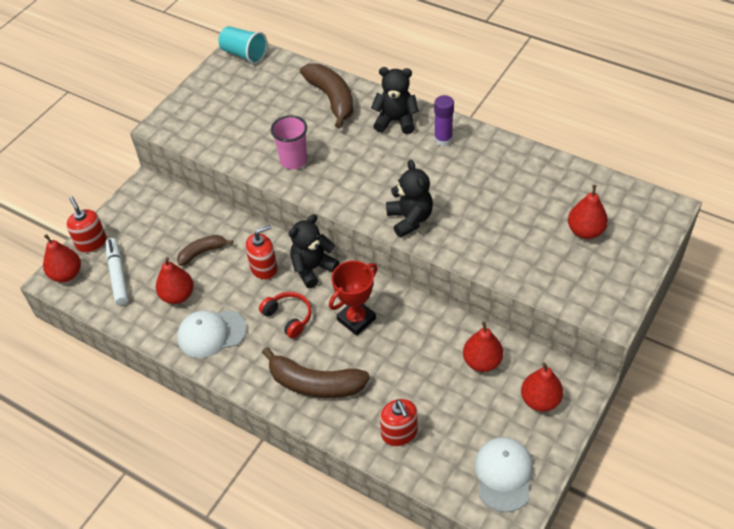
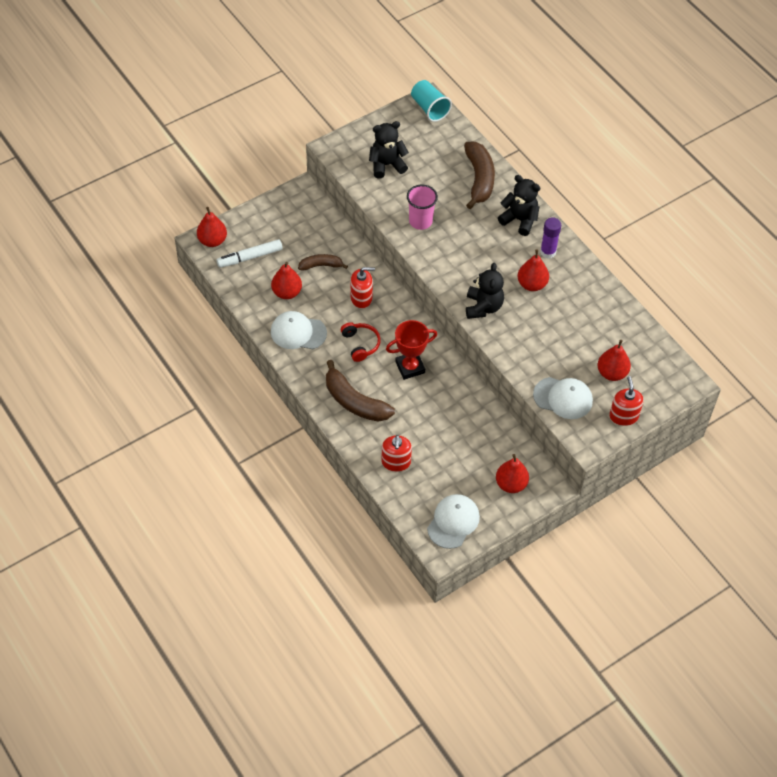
camera: 20 degrees right, 5 degrees up
red soap dispenser [66,197,107,253] -> red soap dispenser moved to [609,376,644,426]
white marker [105,238,129,305] -> white marker turned 120 degrees counterclockwise [217,239,283,268]
black teddy bear [289,214,340,288] -> black teddy bear moved to [369,121,409,178]
red pear [463,322,503,372] -> red pear moved to [518,250,549,291]
none -> white cap [533,377,593,419]

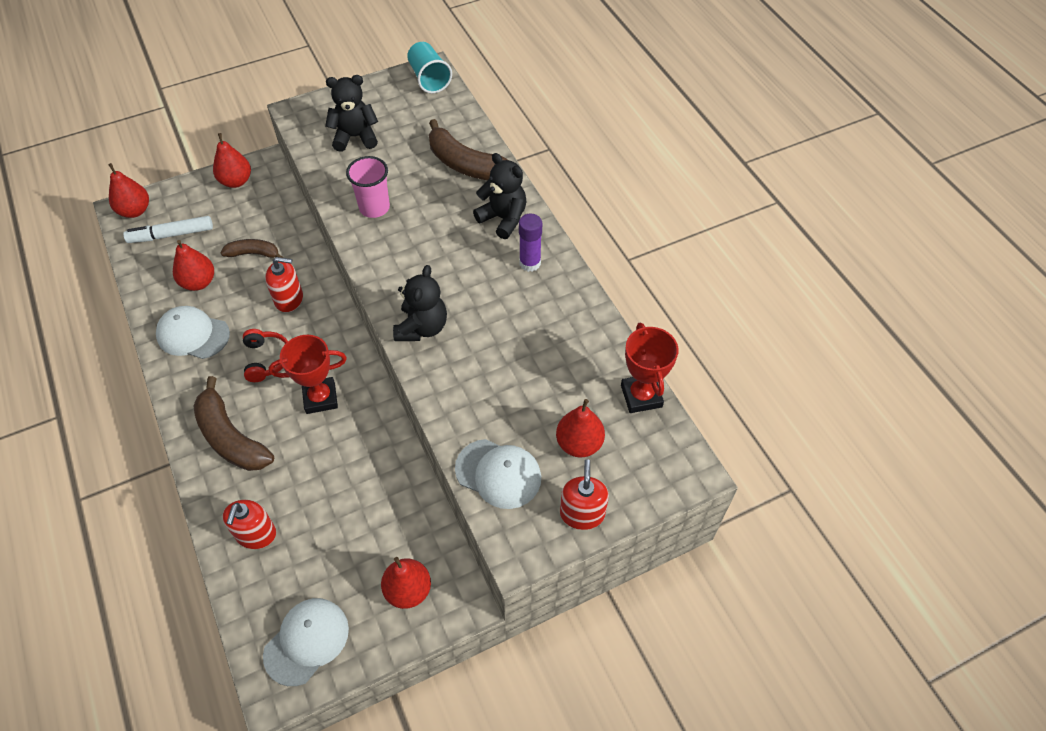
camera: 10 degrees right, 0 degrees up
brown banana [464,142,495,209] -> brown banana turned 120 degrees clockwise [429,119,508,180]
red pear [518,250,549,291] -> red pear moved to [213,133,251,188]
none -> red trophy [621,323,679,413]

